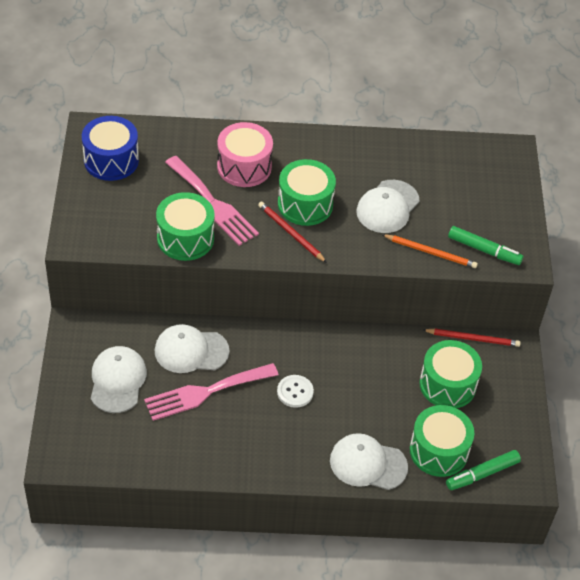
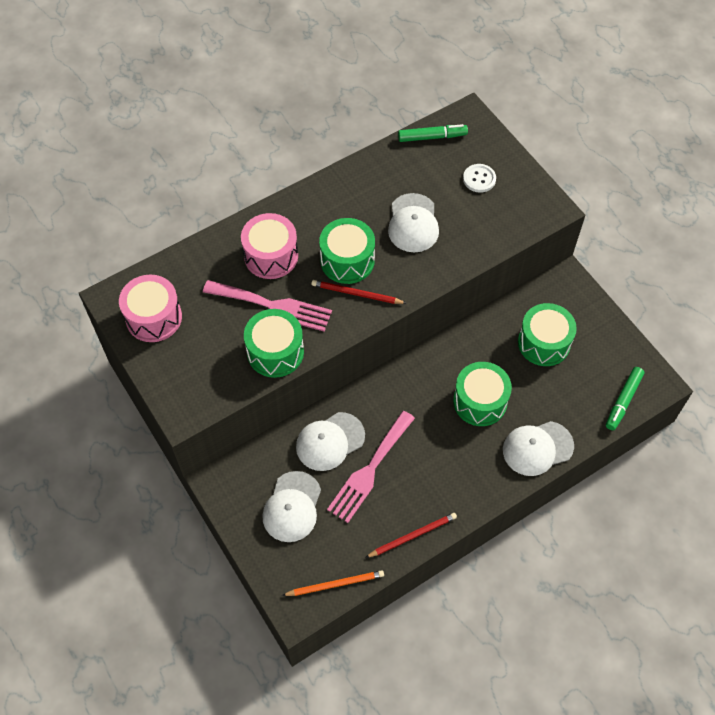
camera: 30 degrees left, 10 degrees up
blue drum [82,116,139,181] -> pink drum [119,275,182,342]
white cap [91,346,147,413] -> white cap turned 135 degrees counterclockwise [262,471,321,542]
white button [277,375,314,408] -> white button moved to [463,164,496,193]
orange pencil [381,234,478,268] -> orange pencil moved to [282,570,384,596]
green drum [410,405,474,477] -> green drum moved to [453,362,512,426]
red pencil [423,329,521,347] -> red pencil moved to [365,513,457,558]
green marker [448,226,523,265] -> green marker moved to [398,124,468,142]

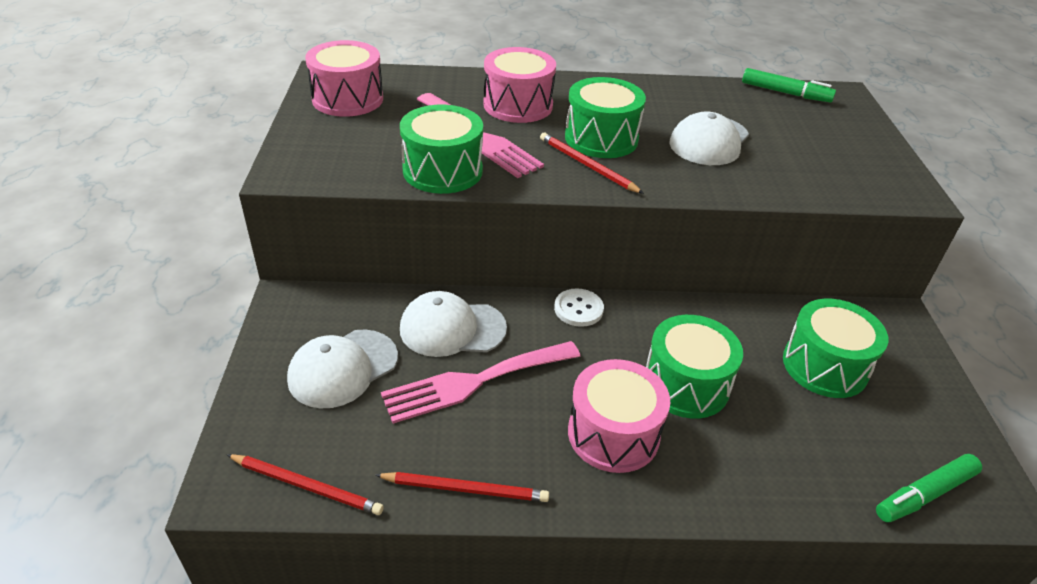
camera: 30 degrees right, 20 degrees down
orange pencil [282,570,384,596] -> red pencil [227,454,384,515]
white button [463,164,496,193] -> white button moved to [554,288,604,327]
white cap [503,421,574,476] -> none
none -> pink drum [568,359,670,473]

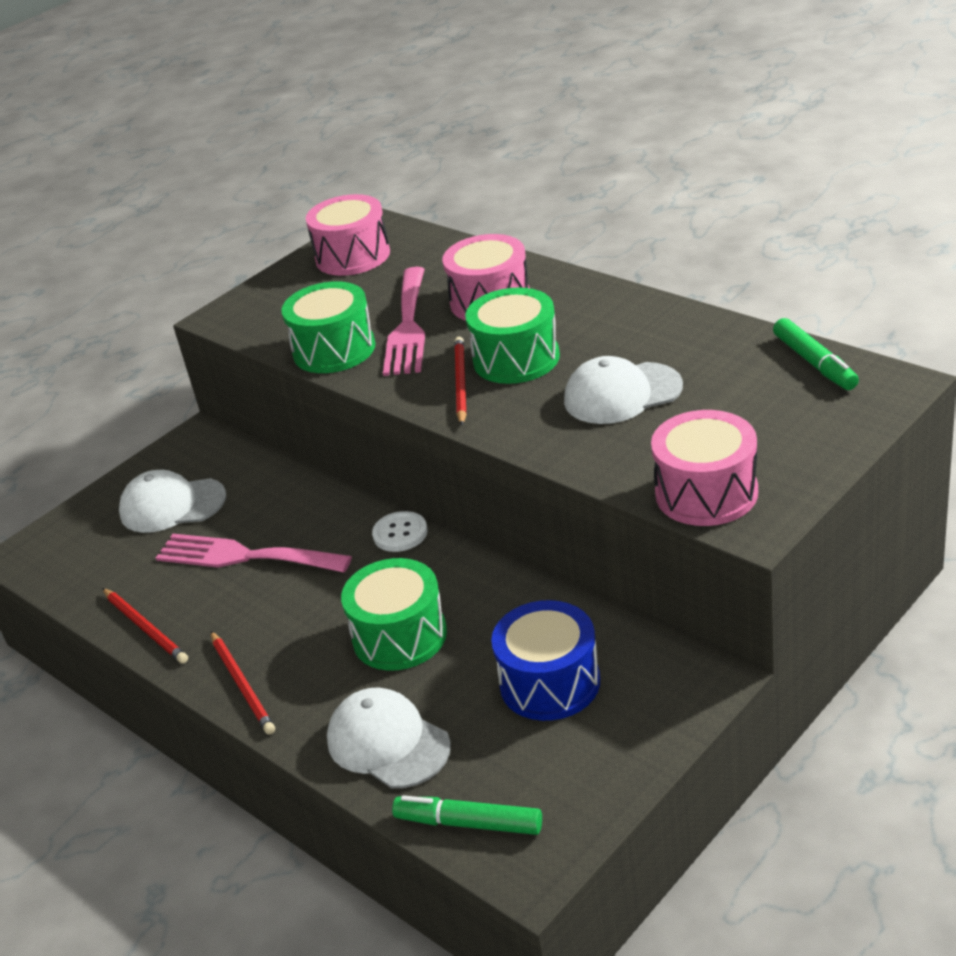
camera: 50 degrees right, 5 degrees down
red pencil [227,454,384,515] -> red pencil moved to [211,631,275,735]
white cap [400,291,507,357] -> white cap moved to [327,688,451,788]
pink drum [568,359,670,473] -> pink drum moved to [651,410,758,526]
green drum [783,299,888,398] -> blue drum [491,600,600,721]

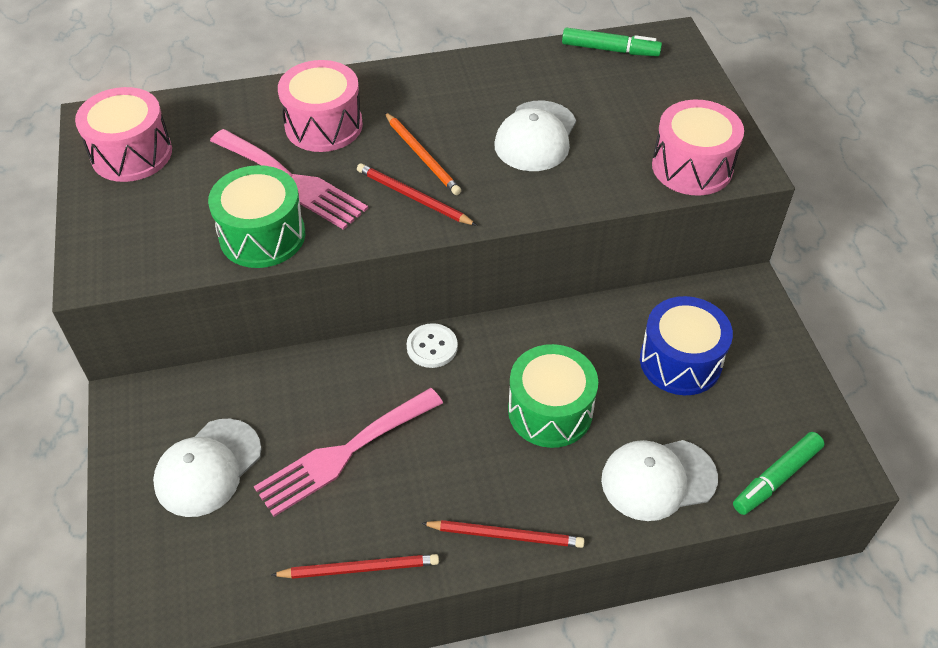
camera: 60 degrees left, 15 degrees up
green drum [465,287,560,384] -> orange pencil [385,112,461,195]

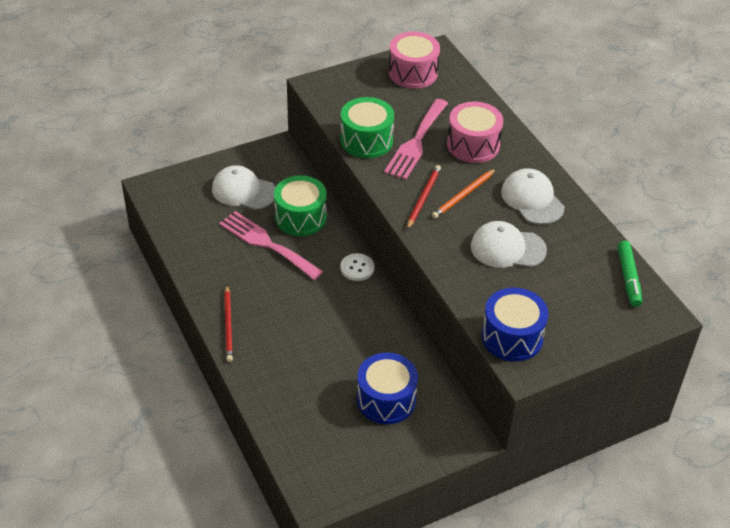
camera: 75 degrees right, 5 degrees down
red pencil [271,554,439,579] -> none
green drum [508,344,598,448] -> green drum moved to [274,175,327,236]
white cap [601,440,718,521] -> white cap moved to [501,168,565,225]
pink drum [652,100,744,196] -> blue drum [481,288,549,362]
green marker [733,432,825,515] -> none

